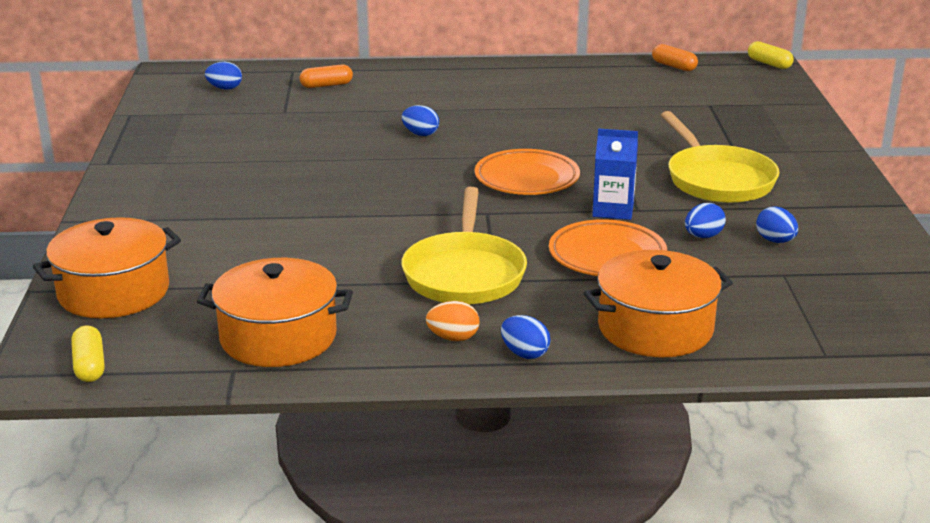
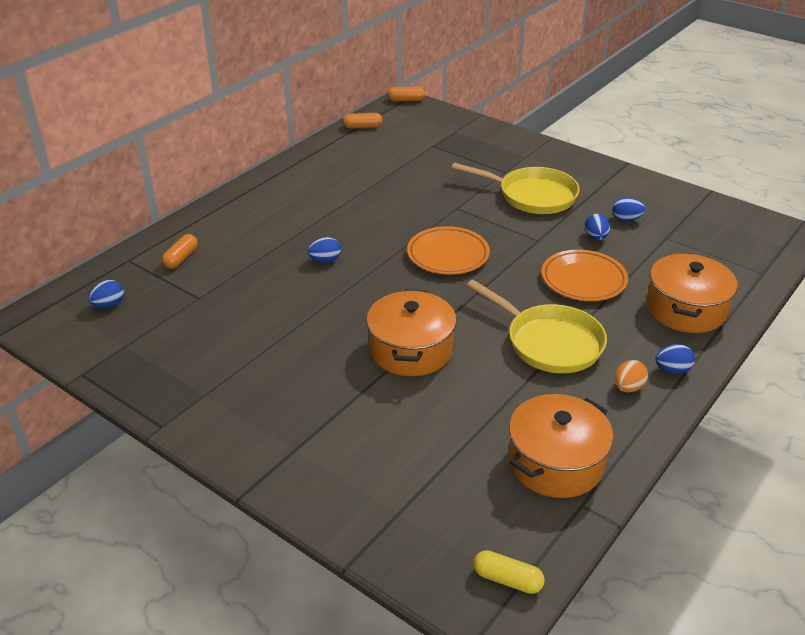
camera: 50 degrees left, 10 degrees up
orange pot [33,217,181,318] -> orange pot moved to [366,290,457,376]
blue carton [592,128,638,220] -> none
yellow capsule [748,41,794,69] -> orange capsule [387,87,425,101]

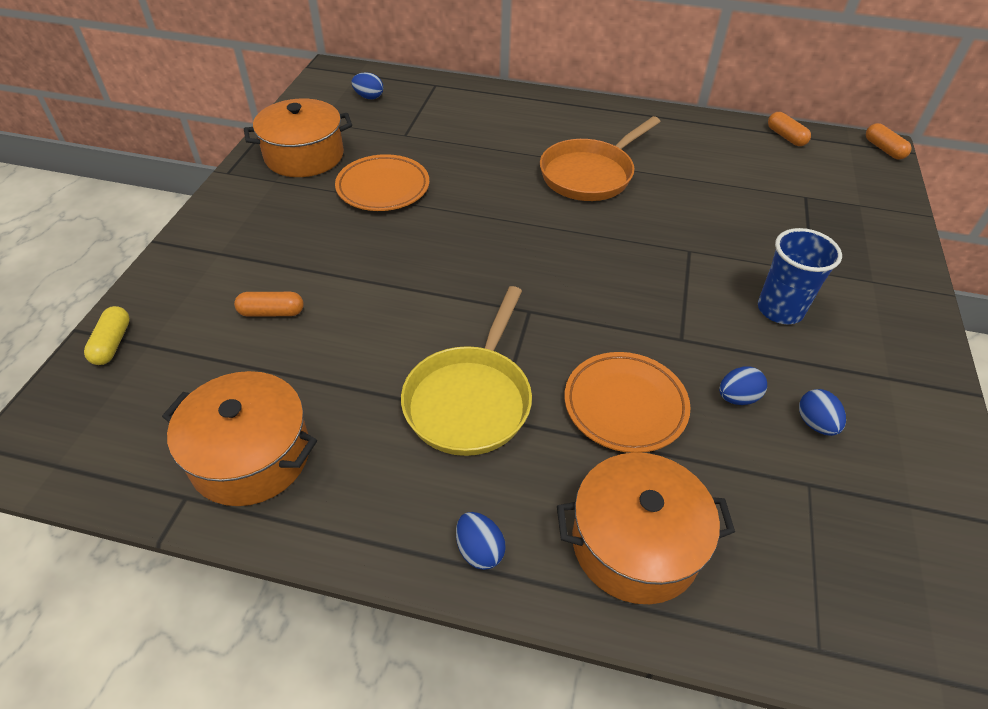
camera: 65 degrees right, 10 degrees up
orange capsule [162,234,198,269] -> orange capsule moved to [234,292,304,317]
blue egg [307,237,341,263] -> none
orange pot [366,290,457,376] -> orange pot moved to [244,99,352,177]
orange plate [407,226,490,275] -> orange plate moved to [335,154,429,211]
yellow pan [452,163,580,214] -> blue cup [758,228,842,324]
yellow capsule [473,550,545,594] -> yellow capsule moved to [84,306,130,365]
orange egg [614,360,648,392] -> none
none -> orange pan [540,116,661,201]

